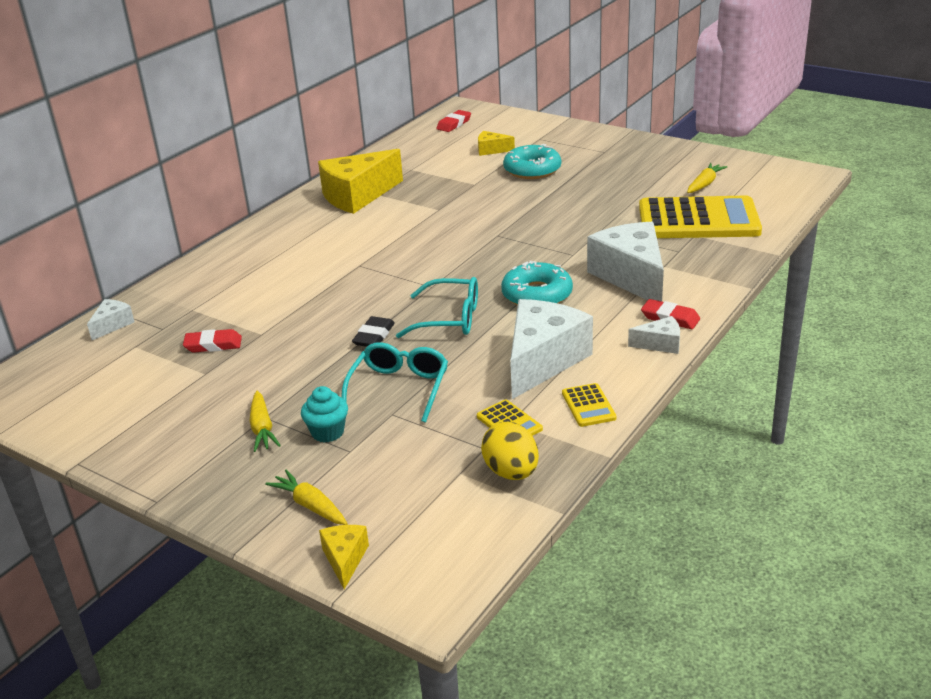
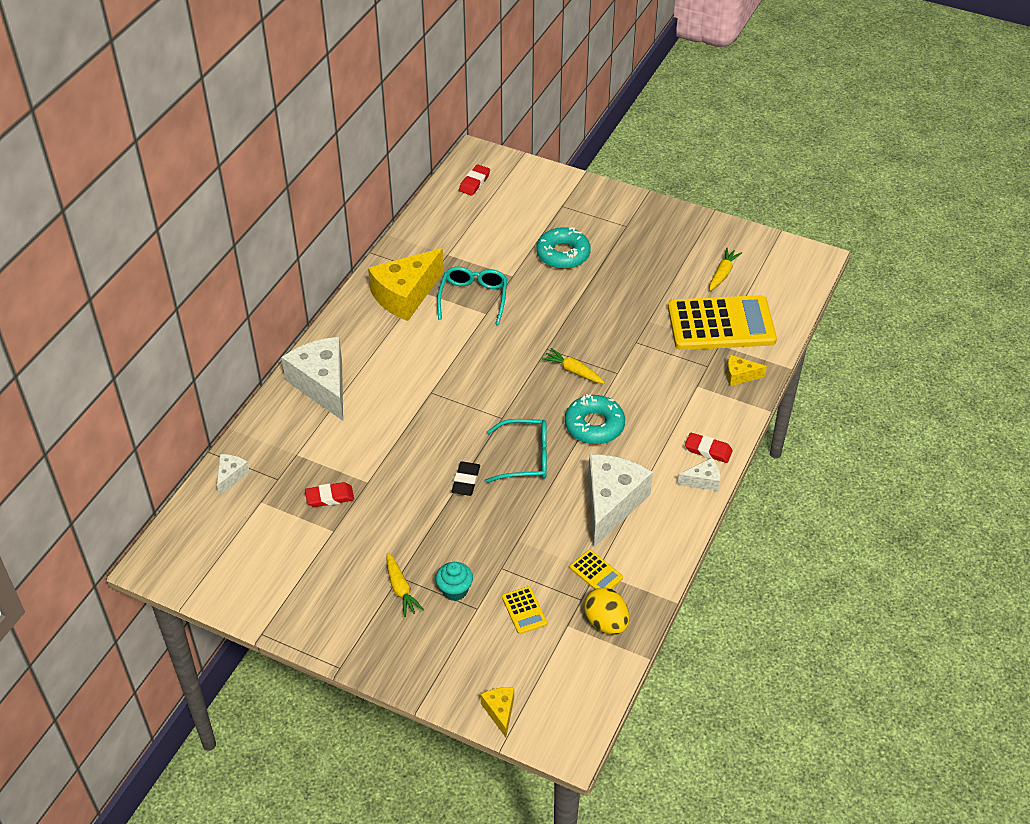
camera: 10 degrees left, 15 degrees up
yellow carrot [265,469,348,525] -> yellow carrot moved to [542,348,605,384]
turquoise glasses [341,342,448,423] -> turquoise glasses moved to [437,266,507,325]
yellow cheese [478,131,515,156] -> yellow cheese moved to [727,355,767,386]
yellow calculator [562,383,617,427] -> yellow calculator moved to [502,586,547,634]
white cheese [587,222,664,301] -> white cheese moved to [281,337,343,421]

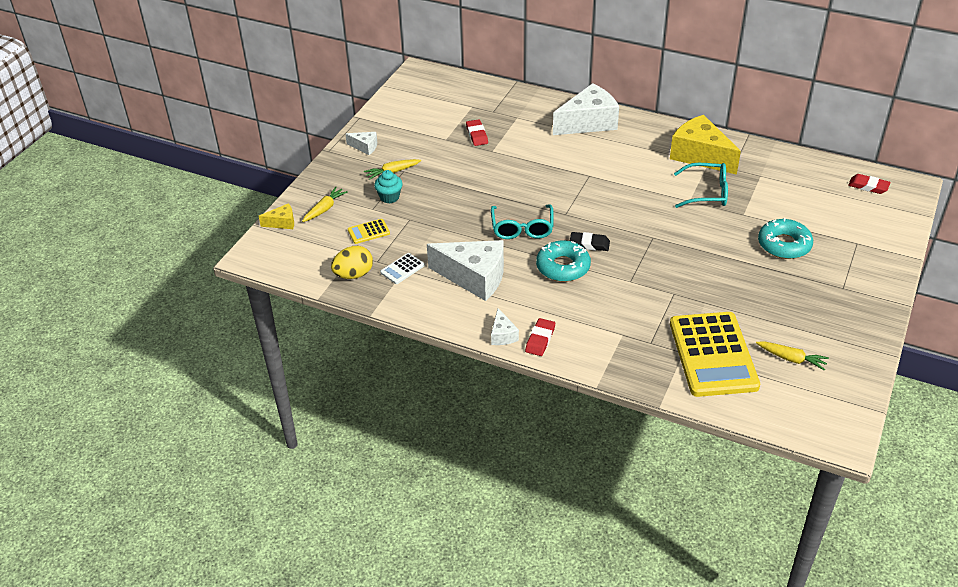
camera: 90 degrees right, 5 degrees down
white cheese [217,454,250,496] -> white cheese moved to [345,132,377,155]
black eraser [451,462,480,496] -> black eraser moved to [570,232,610,251]
yellow carrot [542,348,605,384] -> yellow carrot moved to [302,187,348,222]
yellow calculator [570,550,623,589] -> white calculator [380,253,425,284]
yellow cheese [727,355,767,386] -> none

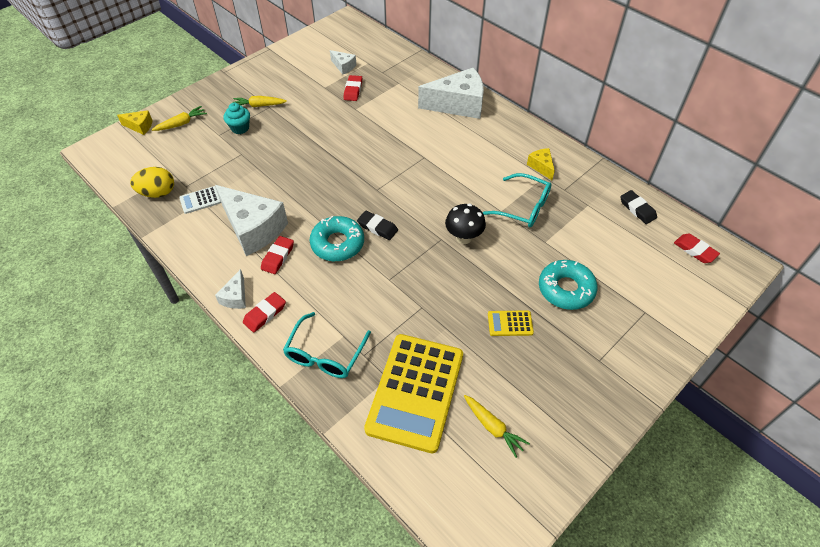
camera: 20 degrees right, 10 degrees up
white cheese [345,132,377,155] -> white cheese moved to [330,50,356,74]
yellow calculator [348,219,390,244] -> yellow calculator moved to [488,310,534,336]
turquoise glasses [491,204,553,239] -> turquoise glasses moved to [283,312,371,378]
yellow cheese [670,115,741,175] -> yellow cheese [527,148,555,180], size x0.47
none -> red eraser [261,236,294,274]
none -> black mushroom [445,204,486,244]
none -> black eraser [620,190,657,224]

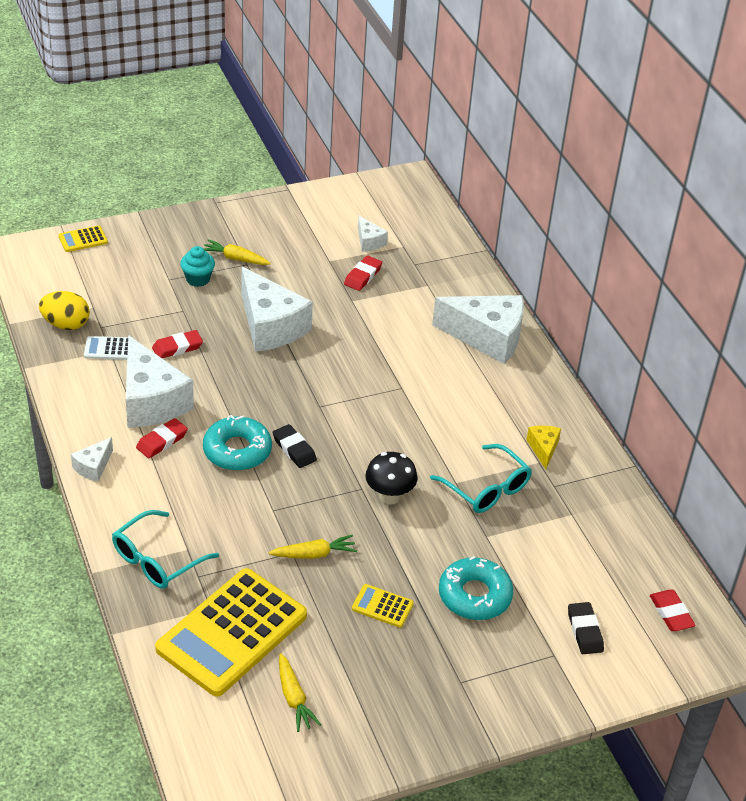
camera: 20 degrees right, 10 degrees down
yellow cheese [117,110,153,135] -> yellow calculator [59,226,108,252]
yellow carrot [152,106,207,131] -> yellow carrot moved to [269,535,357,559]
red eraser [243,292,286,332] -> red eraser moved to [152,330,203,358]
black eraser [620,190,657,224] -> black eraser moved to [568,602,604,654]
none -> white cheese [242,267,313,352]

